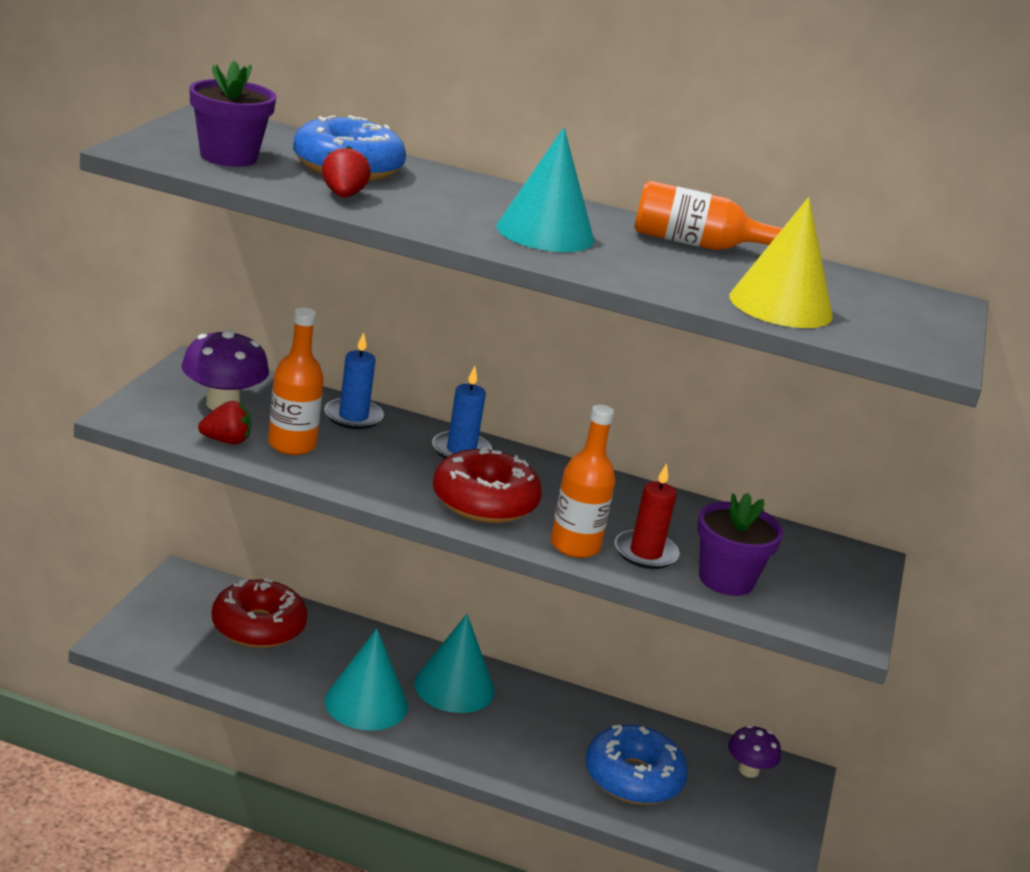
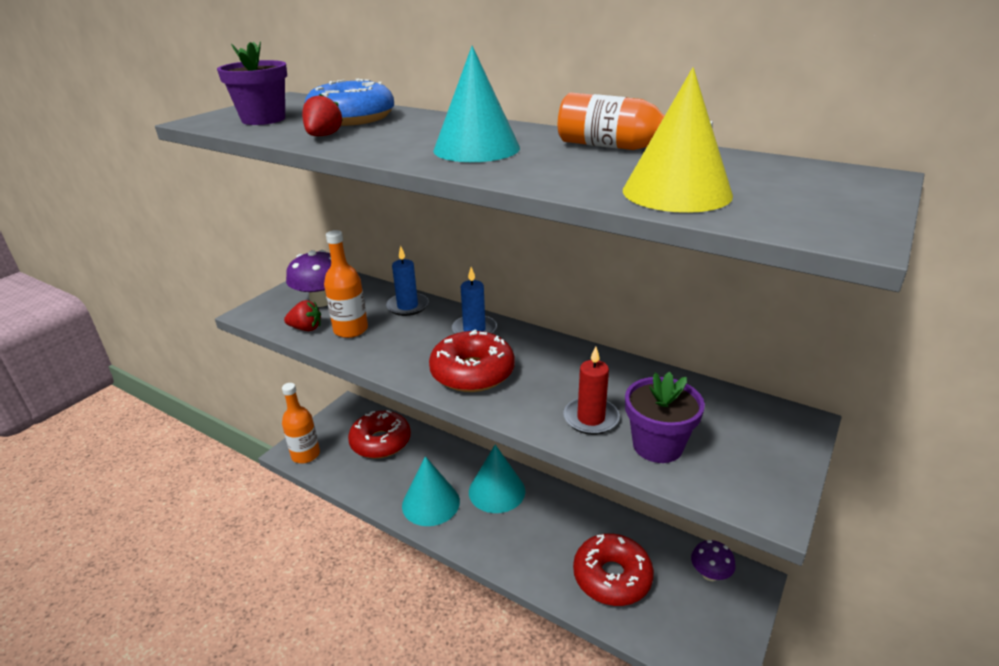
camera: 20 degrees right, 5 degrees up
orange bottle [551,405,615,558] -> orange bottle moved to [282,383,320,463]
blue donut [586,725,688,805] -> red donut [573,533,654,606]

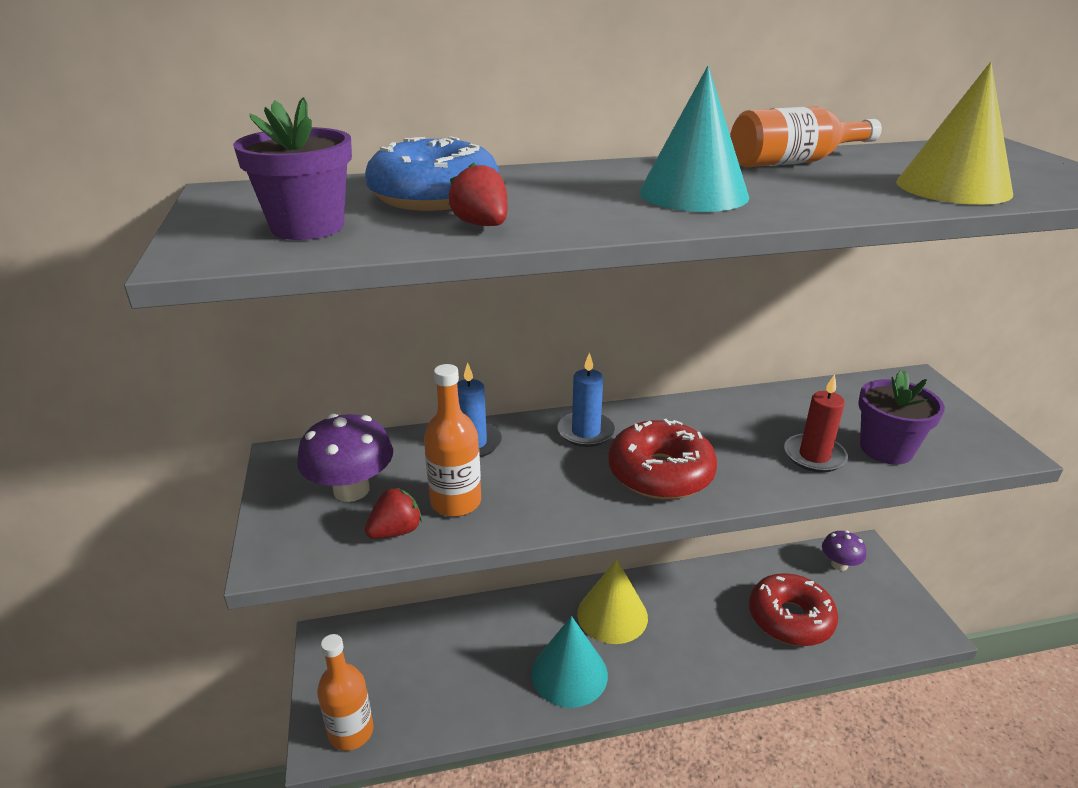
camera: 45 degrees left, 0 degrees up
red donut [348,410,411,459] -> none
turquoise cone [469,445,525,513] -> yellow cone [577,559,648,644]

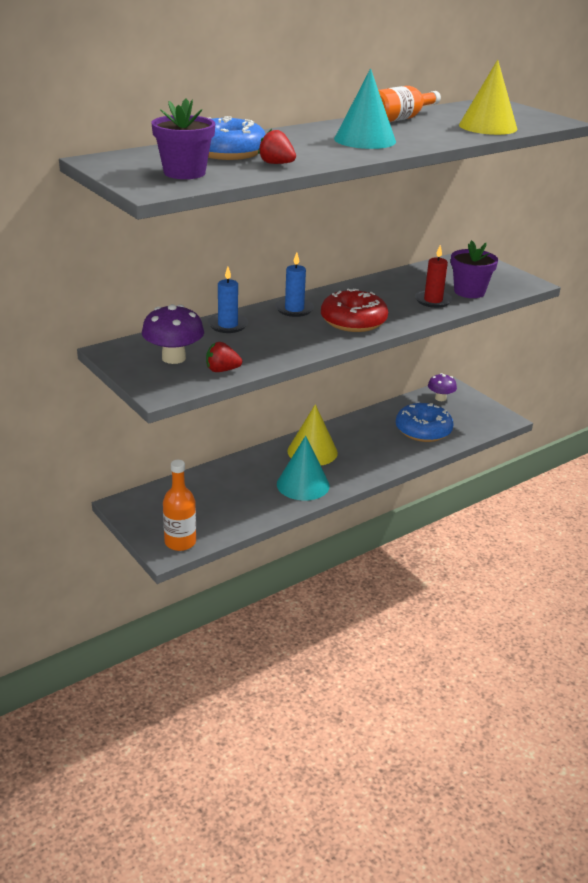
camera: 25 degrees left, 0 degrees up
red strawberry [365,487,422,539] -> red strawberry turned 120 degrees counterclockwise [206,342,242,372]
orange bottle [424,364,481,517] -> none
red donut [749,573,838,646] -> blue donut [396,403,454,442]

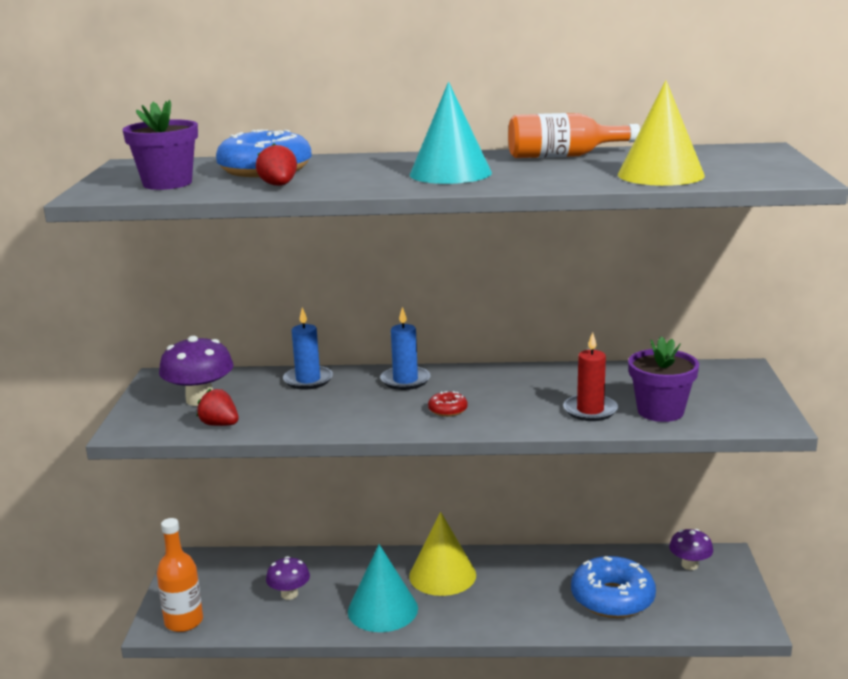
camera: 40 degrees right, 10 degrees down
red donut [321,288,388,332] -> red donut [428,391,468,417], size x0.44
none -> purple mushroom [266,556,310,600]

